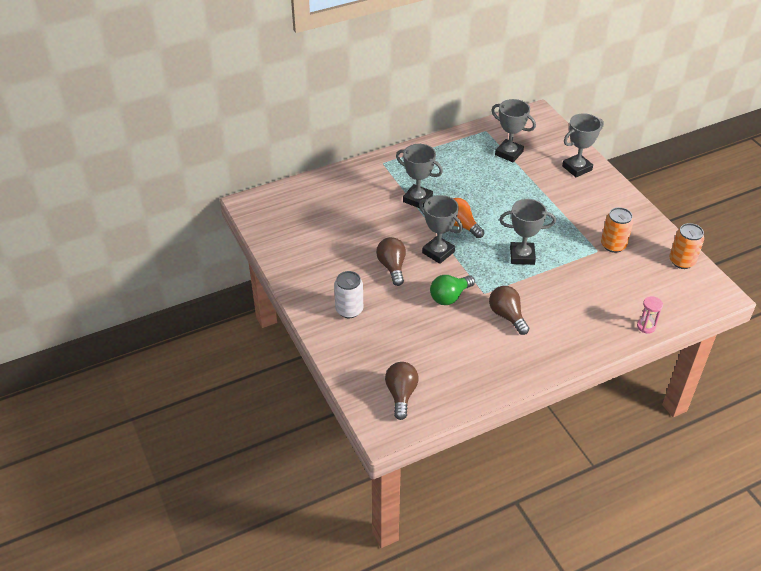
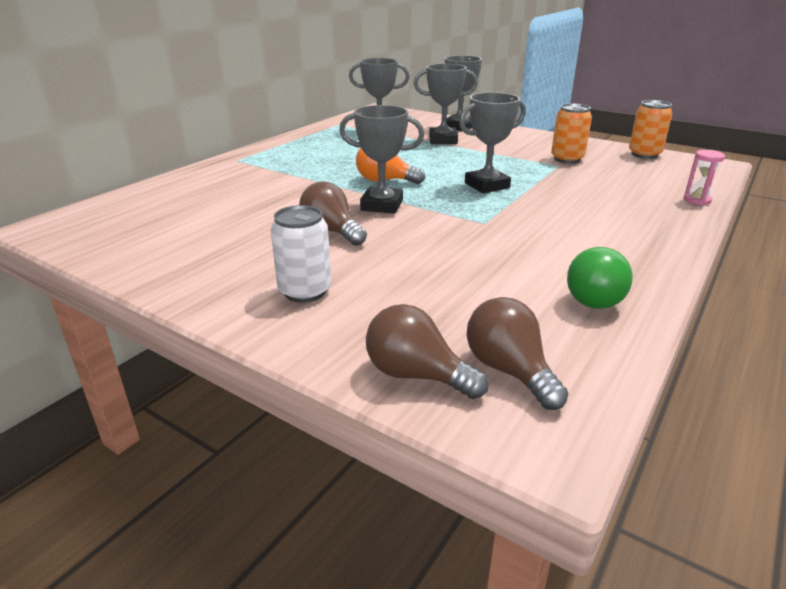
camera: 30 degrees left, 15 degrees down
grey trophy [396,144,443,208] -> grey trophy moved to [414,64,478,144]
green light bulb [430,275,475,305] -> green light bulb moved to [567,247,633,309]
brown light bulb [489,286,530,335] -> brown light bulb moved to [366,304,489,399]

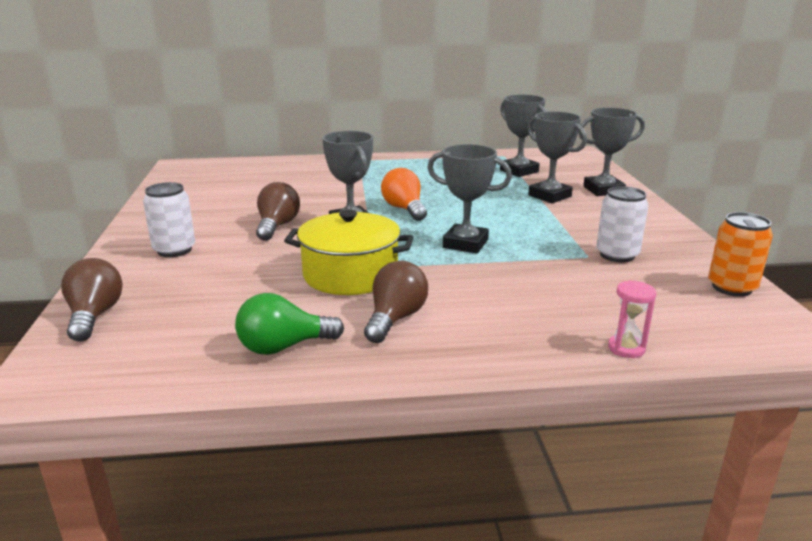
camera: 50 degrees right, 5 degrees down
brown light bulb [467,297,568,410] -> brown light bulb moved to [364,261,428,343]
orange can [551,103,592,163] -> white can [596,186,649,263]
none -> yellow pot [284,210,413,295]

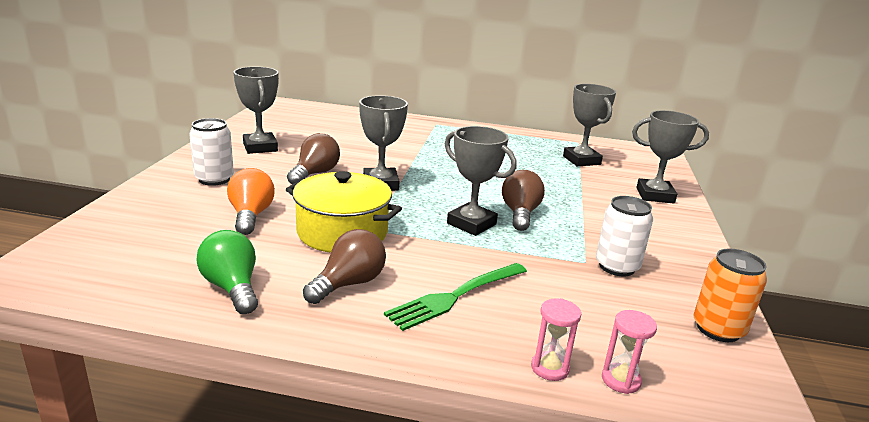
camera: 15 degrees right, 0 degrees up
brown light bulb [61,258,123,342] -> brown light bulb moved to [502,170,545,231]
green light bulb [235,293,344,355] -> green light bulb turned 60 degrees clockwise [196,230,258,314]
orange light bulb [381,168,427,221] -> orange light bulb moved to [227,168,275,235]
grey trophy [527,111,587,203] -> grey trophy moved to [233,67,279,154]
none -> green fork [384,263,527,331]
none -> pink hourglass [602,310,657,394]

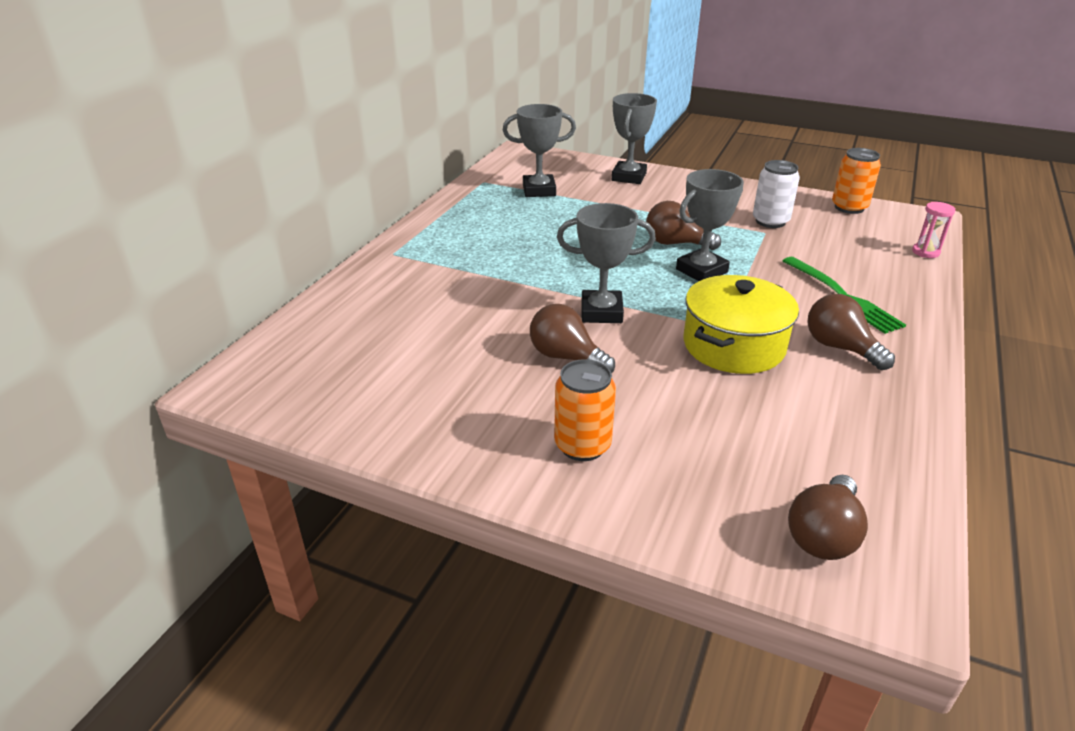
camera: 75 degrees left, 10 degrees up
white can [189,118,234,186] -> orange can [554,359,616,461]
green light bulb [196,230,258,314] -> none
orange light bulb [227,168,275,235] -> none
grey trophy [233,67,279,154] -> none
pink hourglass [531,298,581,381] -> none
none -> brown light bulb [788,475,868,560]

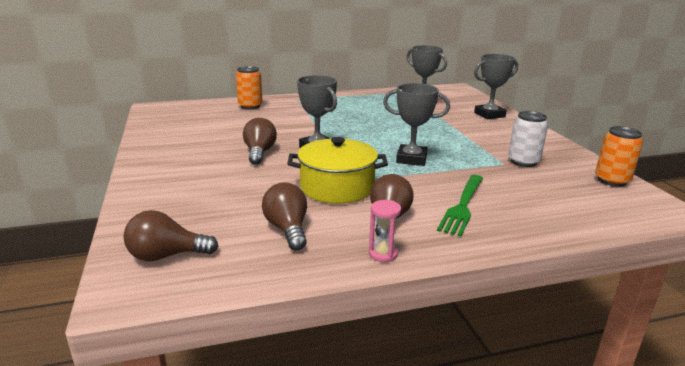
camera: 50 degrees right, 10 degrees down
orange can [554,359,616,461] -> orange can moved to [236,66,263,109]
brown light bulb [646,201,721,250] -> brown light bulb moved to [262,182,307,251]
pink hourglass [912,202,956,258] -> pink hourglass moved to [369,200,401,262]

